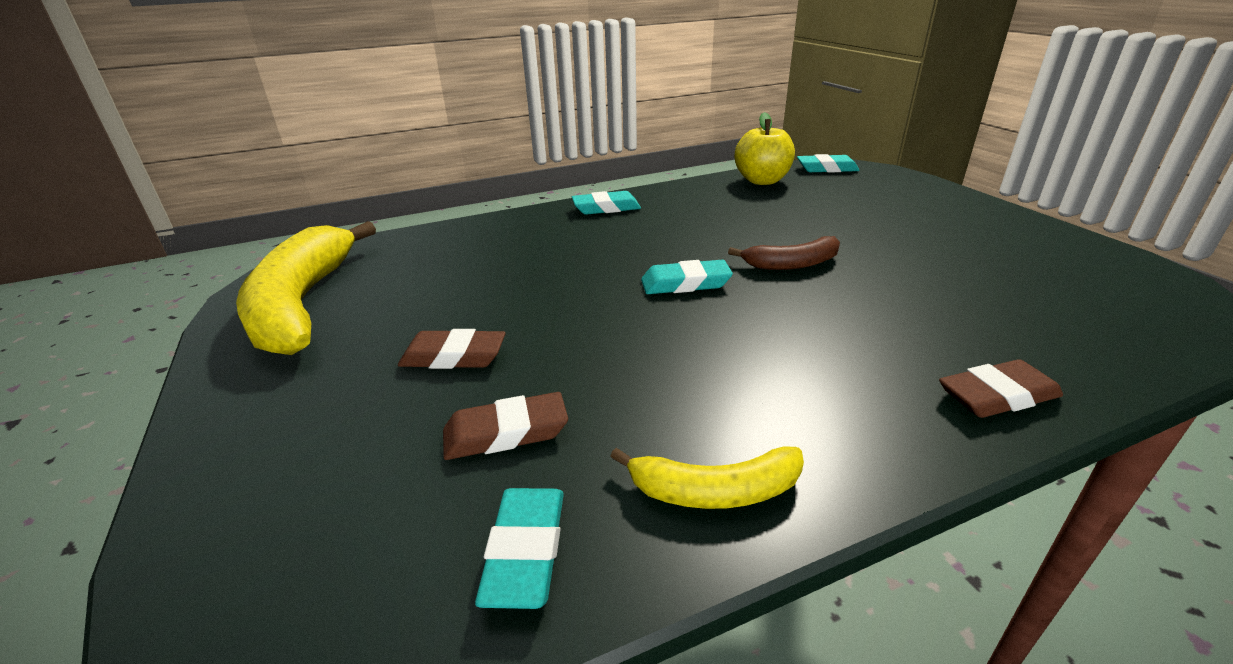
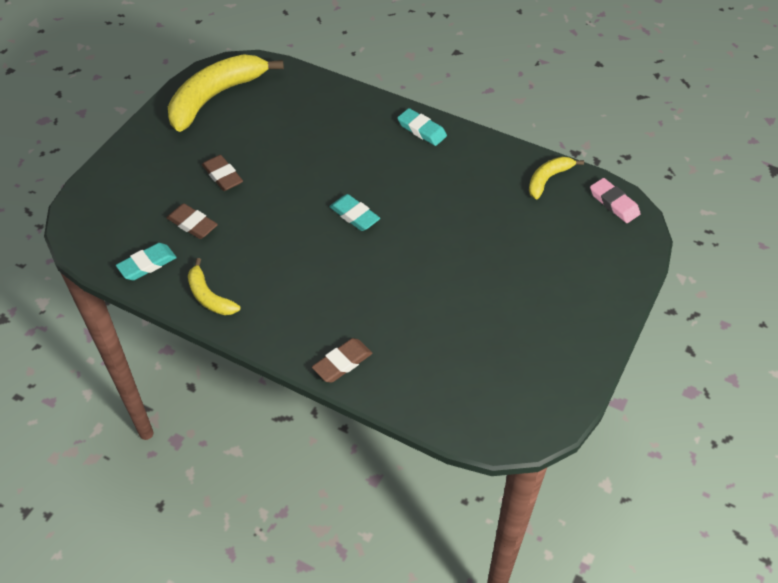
camera: 50 degrees right, 20 degrees up
brown banana [728,236,840,270] -> none
yellow apple [735,112,795,185] -> yellow banana [529,157,584,199]
turquoise eraser [797,154,860,173] -> pink eraser [590,178,641,223]
brown eraser [939,359,1063,418] -> brown eraser turned 75 degrees counterclockwise [312,338,372,383]

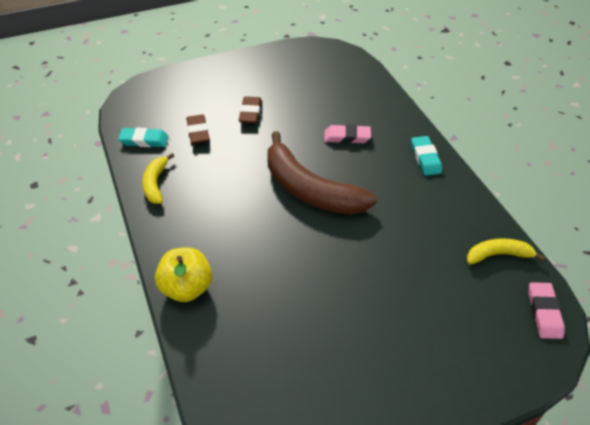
camera: 40 degrees right, 5 degrees down
yellow banana [168,54,284,132] -> none
brown eraser [312,338,372,383] -> yellow apple [155,247,212,302]
turquoise eraser [329,194,380,231] -> brown banana [267,131,377,215]
none -> pink eraser [324,124,371,144]

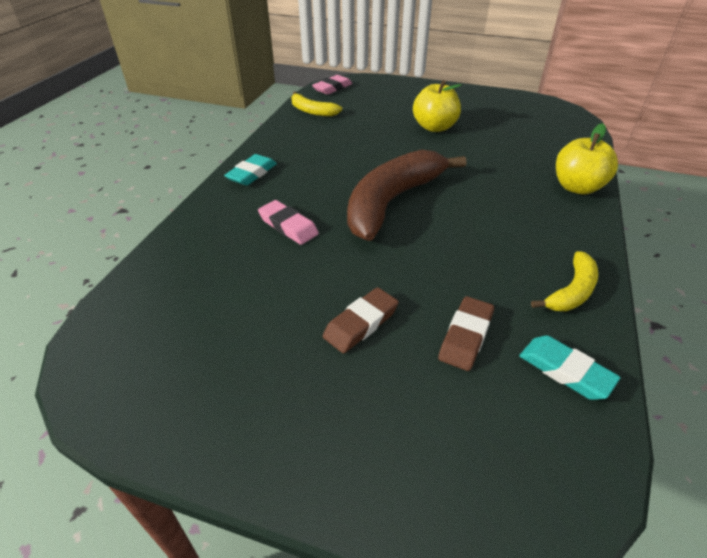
camera: 140 degrees left, 5 degrees down
brown banana [267,131,377,215] -> brown banana turned 135 degrees counterclockwise [347,150,466,241]
none -> yellow apple [413,80,462,132]

